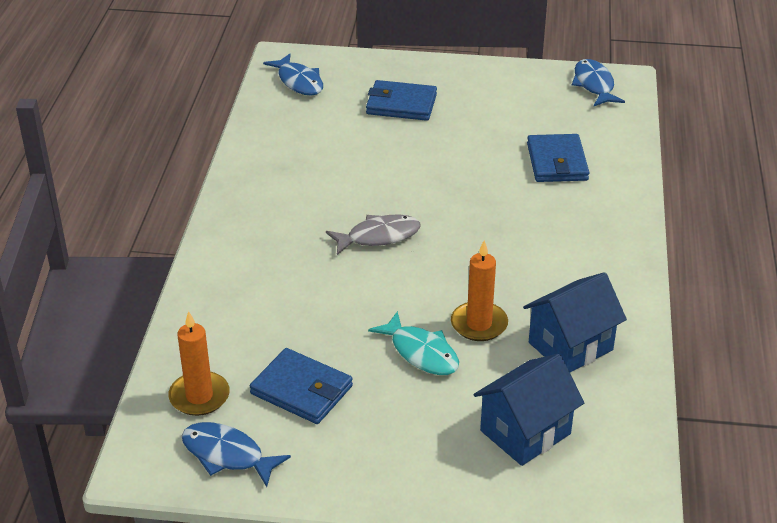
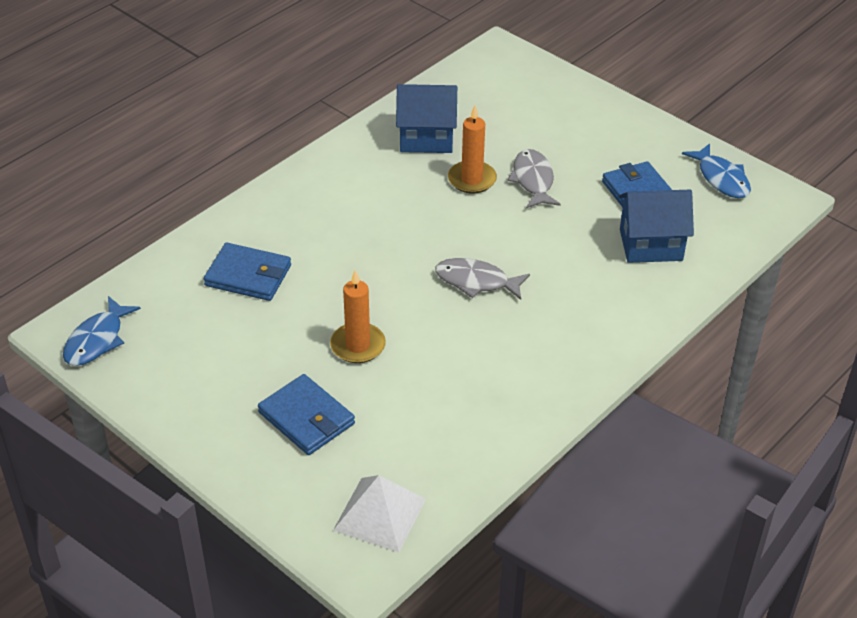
camera: 145 degrees left, 5 degrees up
orange candle [168,311,230,416] -> orange candle moved to [330,270,386,363]
blue fish [263,54,323,95] -> white pyramid [333,475,426,553]
turquoise fish [368,311,459,375] -> grey fish [507,149,560,208]
blue house [473,354,584,466] -> blue house moved to [619,190,694,263]
blue wallet [527,134,589,182] -> blue wallet turned 75 degrees clockwise [204,243,291,301]

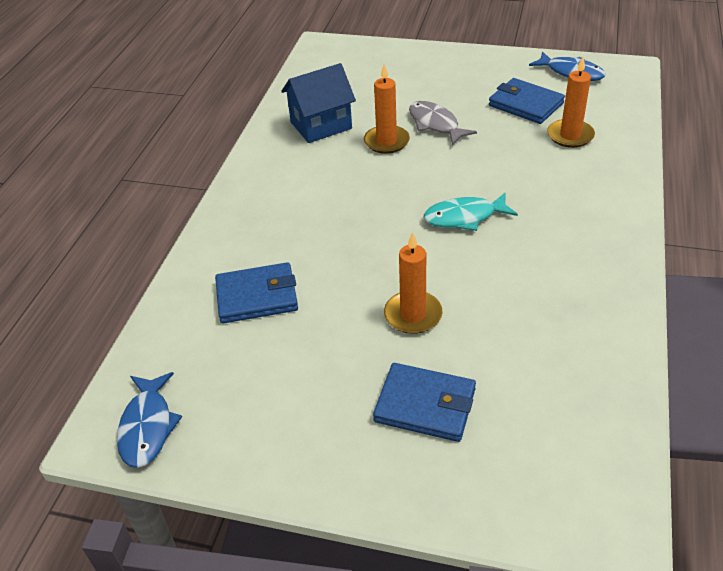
camera: 25 degrees left, 0 degrees up
white pyramid [333,475,426,553] -> none
grey fish [435,258,530,300] -> turquoise fish [424,192,518,231]
blue house [619,190,694,263] -> orange candle [547,57,595,148]

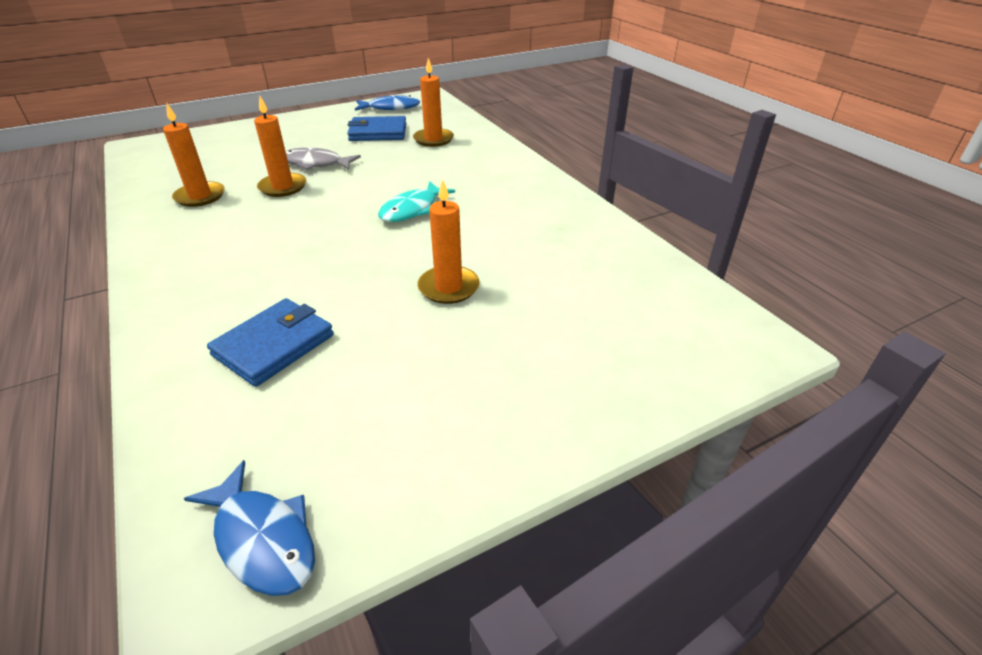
camera: 45 degrees left, 5 degrees down
blue house [281,63,356,143] -> orange candle [163,104,225,207]
blue wallet [373,363,476,442] -> none

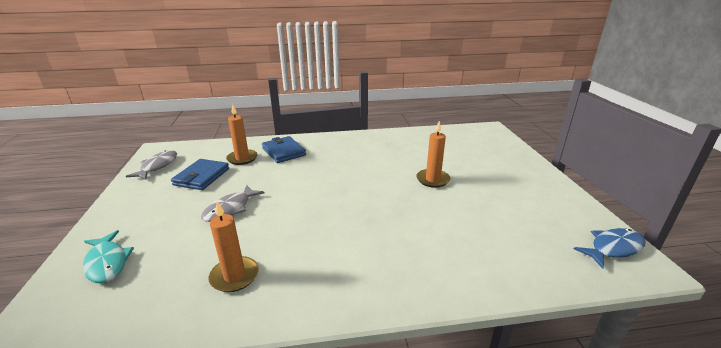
camera: 70 degrees left, 10 degrees down
blue wallet [207,298,334,387] -> blue wallet moved to [262,136,306,163]
orange candle [254,96,306,197] -> none
blue fish [355,95,420,111] -> grey fish [126,150,177,180]
turquoise fish [378,181,455,222] -> turquoise fish moved to [83,230,134,283]

